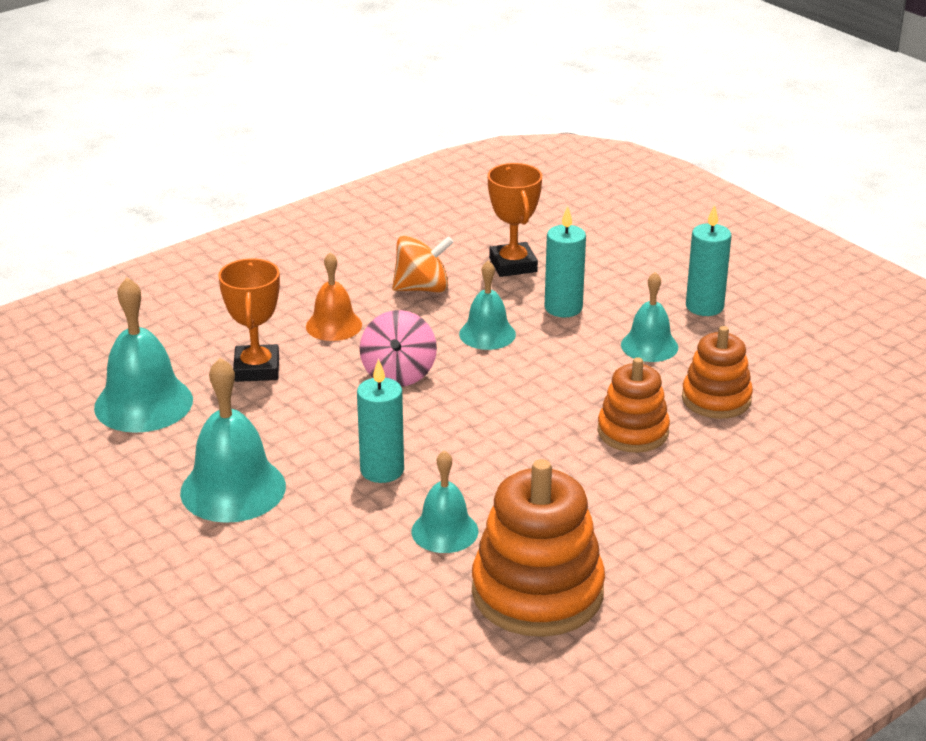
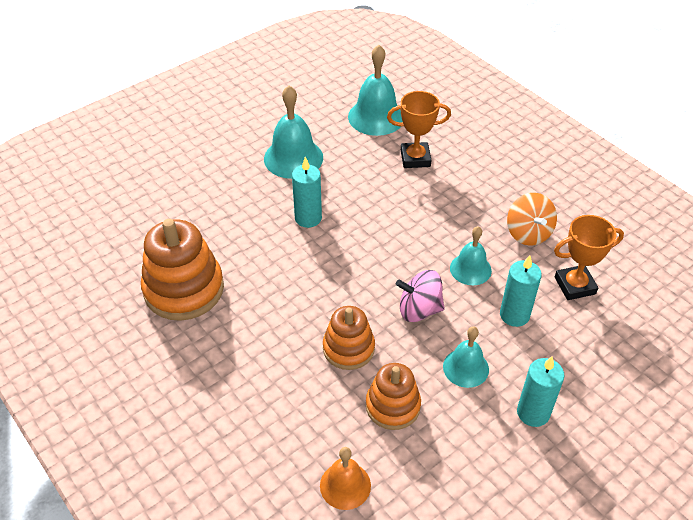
camera: 90 degrees right, 15 degrees up
orange bell [306,252,362,341] -> orange bell moved to [320,447,371,510]
pink spinning top [360,310,437,387] -> pink spinning top moved to [396,270,445,322]
turquoise bell [411,450,478,553] -> none

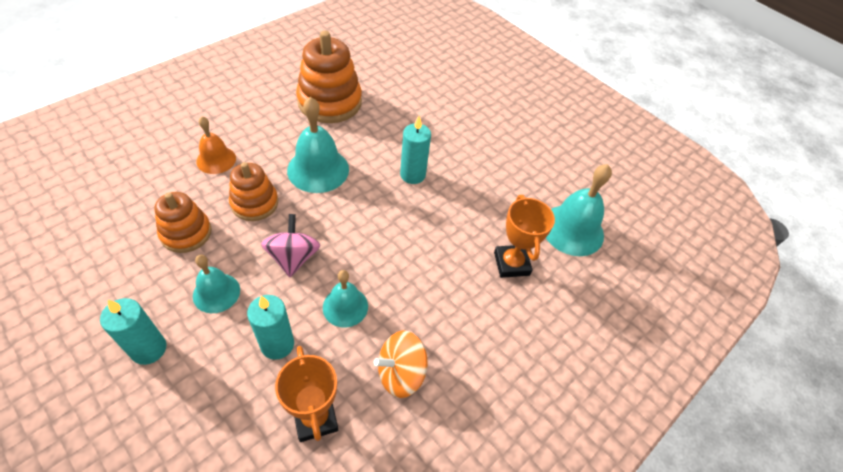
camera: 80 degrees right, 5 degrees up
turquoise bell [264,85,323,179] -> turquoise bell moved to [287,97,349,193]
orange bell [320,447,371,510] -> orange bell moved to [196,116,236,174]

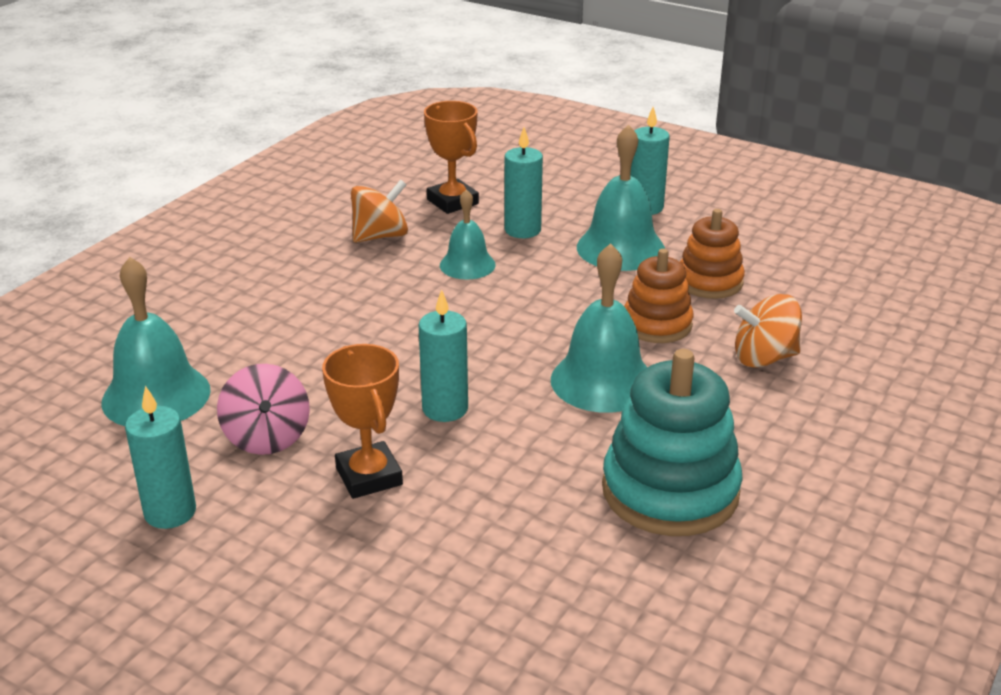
camera: 170 degrees right, 20 degrees down
turquoise bell [193,255,240,313] -> turquoise bell [577,124,665,271], size x1.62
orange bell [196,116,236,174] -> orange spinning top [734,294,802,368]
pink spinning top [261,214,320,277] -> pink spinning top moved to [217,364,310,455]
orange stacking toy [296,31,362,123] -> turquoise stacking toy [602,349,743,536]
orange trophy [494,195,555,278] -> orange trophy moved to [322,344,403,499]
none -> turquoise candle [125,385,196,529]

